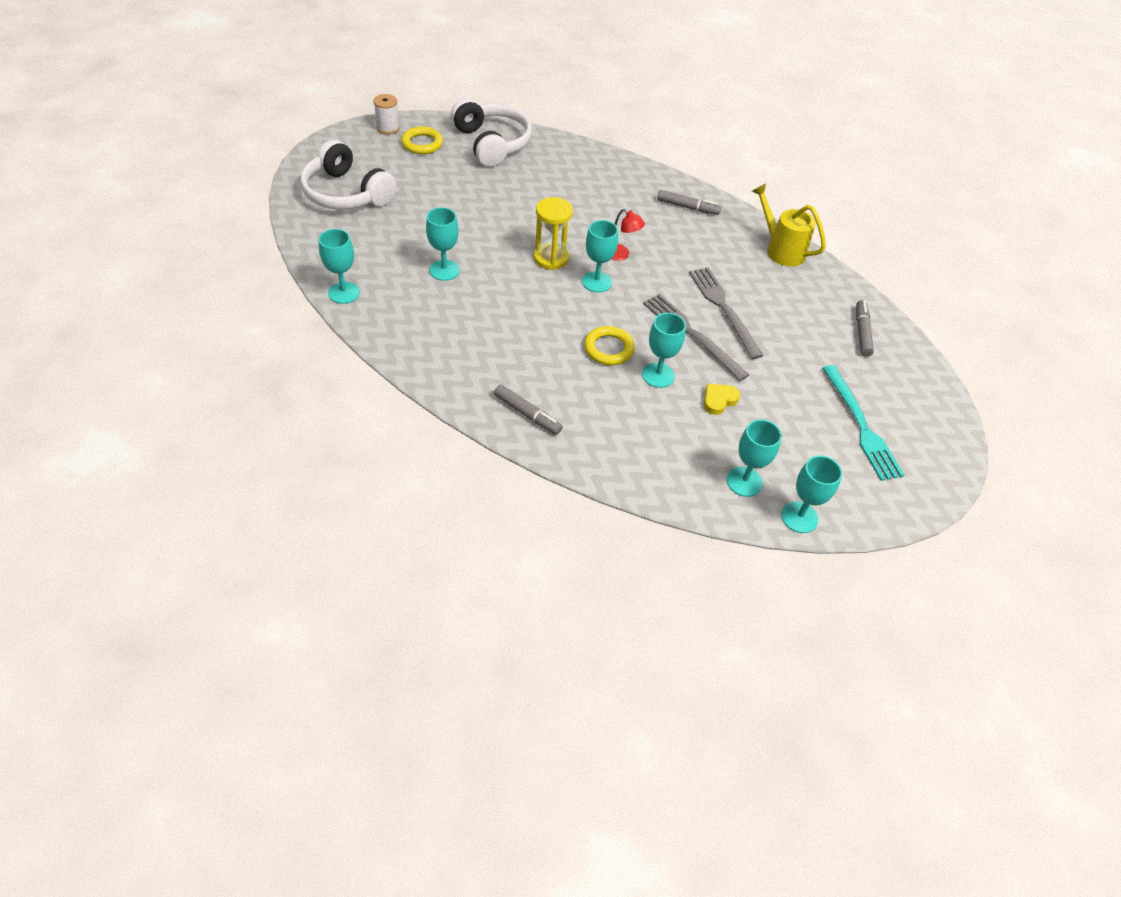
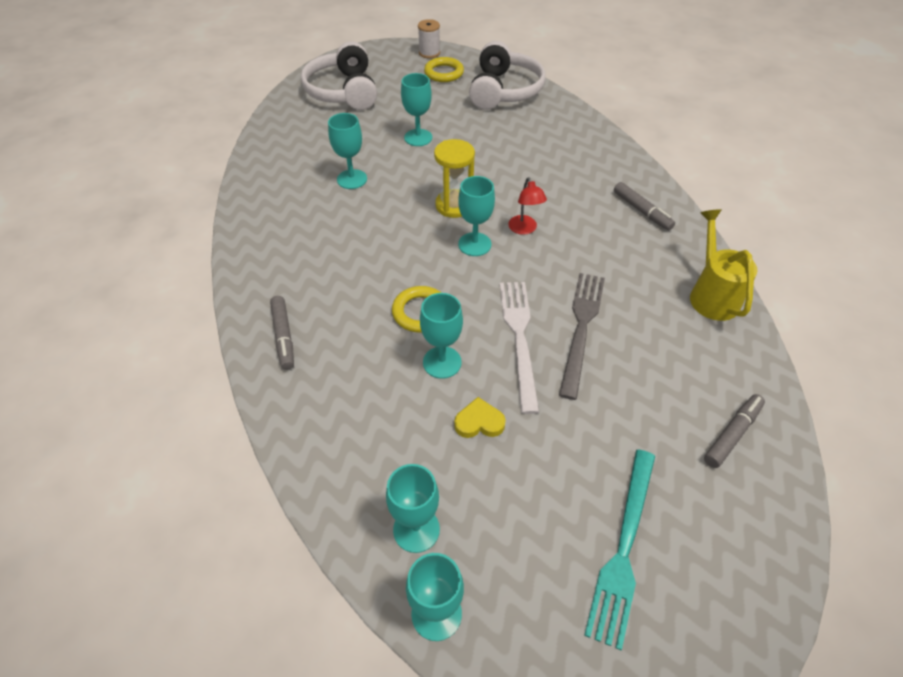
camera: 40 degrees right, 0 degrees up
turquoise goblet [319,229,360,304] -> turquoise goblet moved to [401,73,432,146]
grey fork [643,294,749,381] -> white fork [500,282,539,414]

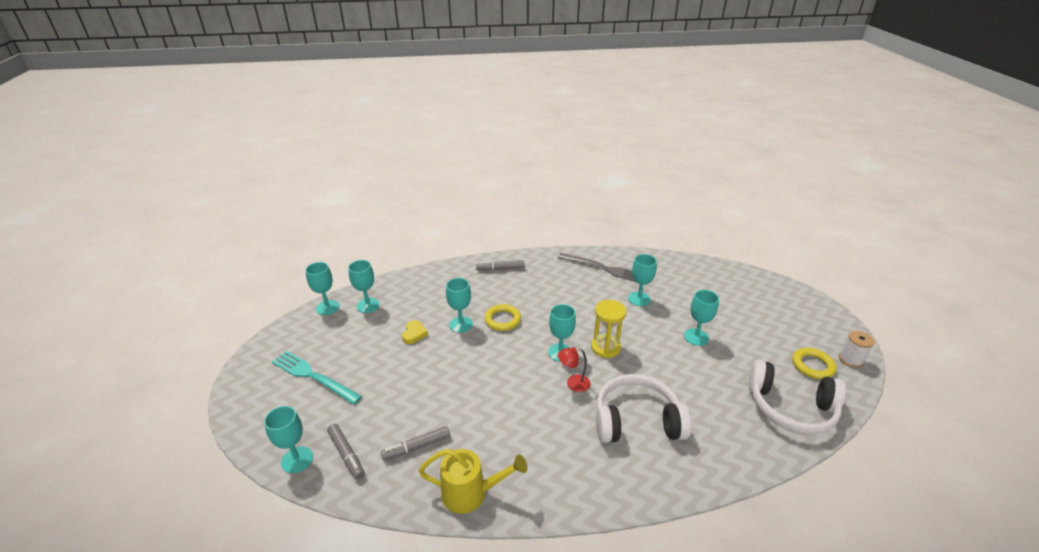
camera: 100 degrees right, 15 degrees down
white headphones [301,41,377,110] -> white headphones moved to [596,374,691,443]
white fork [500,282,539,414] -> none
grey fork [559,273,605,400] -> grey fork moved to [557,253,636,282]
grey marker [614,182,675,230] -> grey marker moved to [381,426,450,461]
none -> turquoise goblet [264,406,313,473]

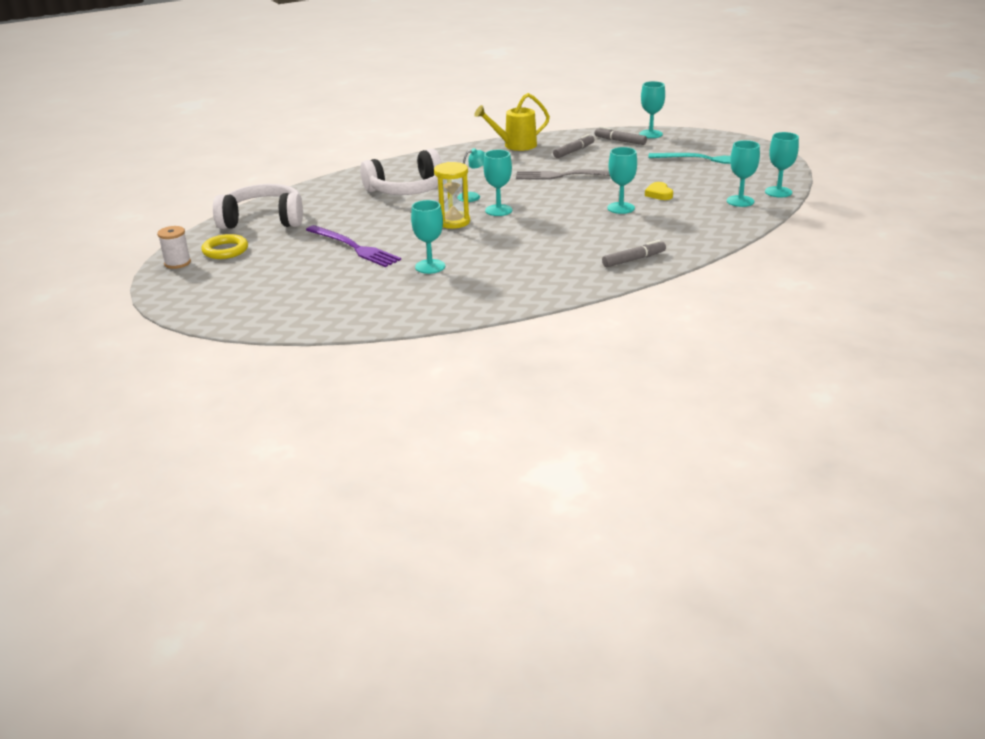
camera: 160 degrees right, 5 degrees down
yellow ring [484,304,521,331] -> none
grey fork [557,253,636,282] -> grey fork moved to [516,170,610,180]
red lamp [558,347,590,392] -> turquoise lamp [457,148,485,202]
turquoise goblet [684,290,719,346] -> purple fork [306,225,401,267]

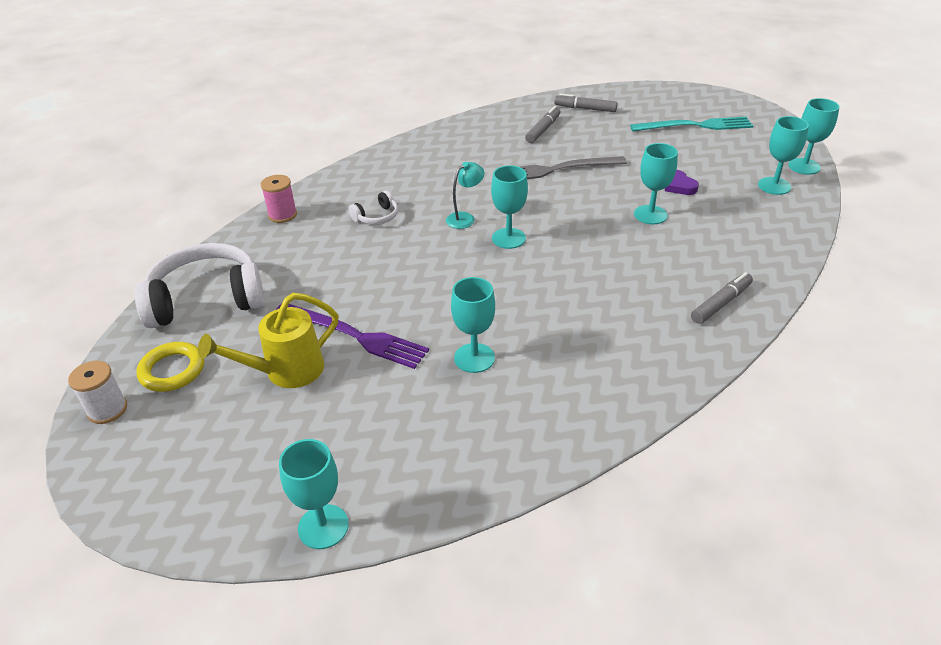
camera: 15 degrees left, 10 degrees up
white headphones [360,149,442,195] -> white headphones [349,191,398,225], size x0.45
yellow hourglass [434,162,470,229] -> none
yellow watering can [474,93,550,151] -> yellow watering can moved to [198,293,338,388]
turquoise goblet [639,81,665,138] -> turquoise goblet moved to [279,439,349,549]
yellow heart [645,182,673,200] -> purple heart [665,170,699,195]
none -> pink spool [261,175,297,223]

